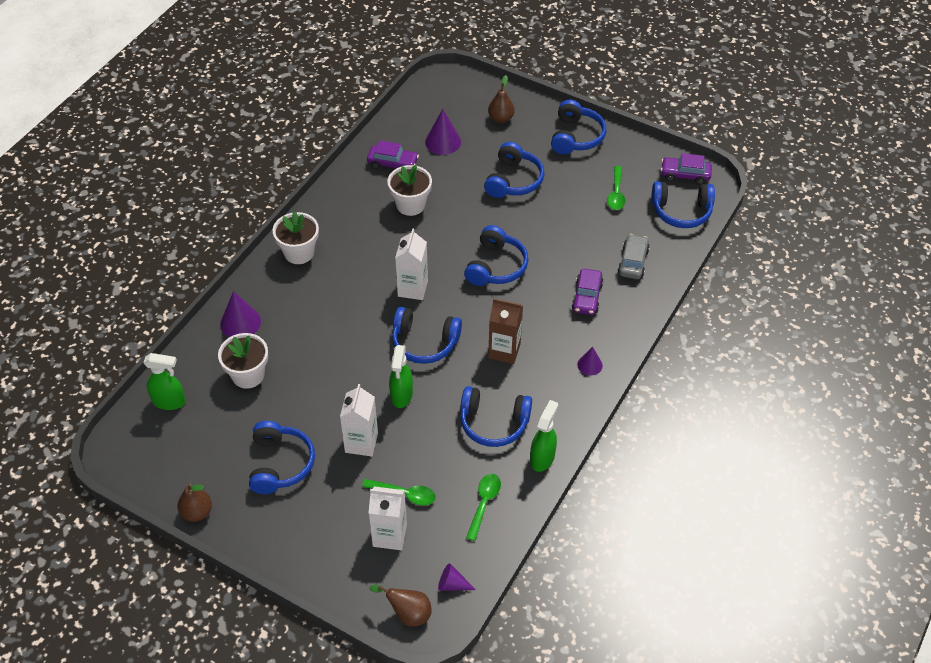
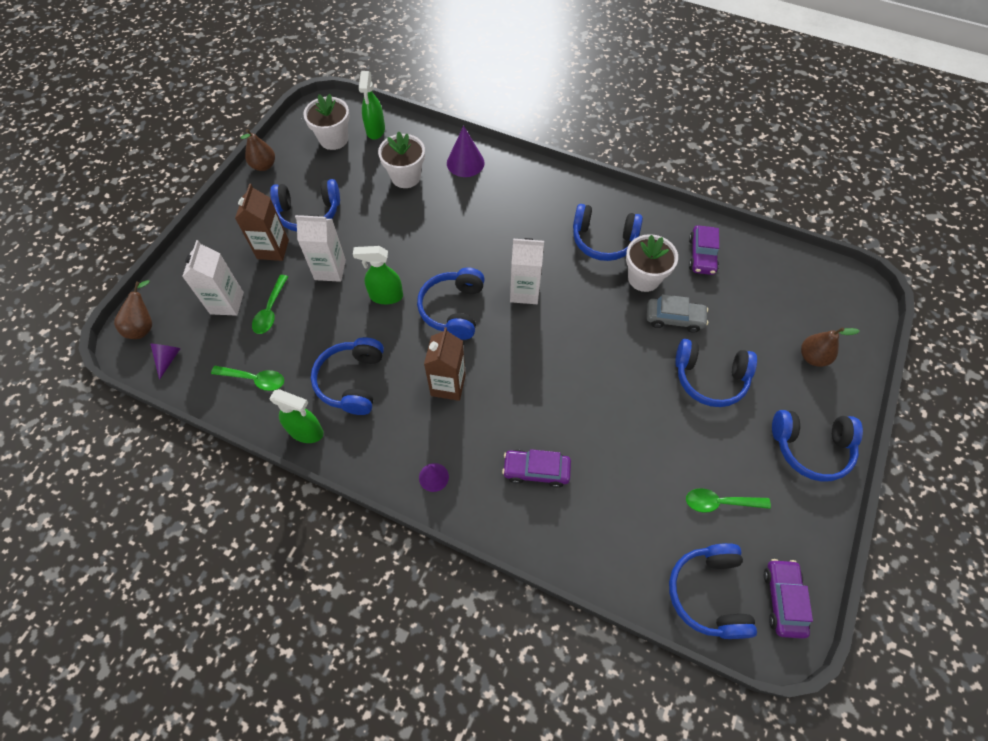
camera: 85 degrees right, 10 degrees up
white flower pot [273,211,319,264] -> white flower pot moved to [303,94,350,150]
purple cone [425,109,461,155] -> none
blue headphones [464,225,528,286] -> blue headphones moved to [573,204,643,261]
grey car [618,234,650,279] -> grey car moved to [647,294,708,333]
none -> brown carton [235,184,289,261]

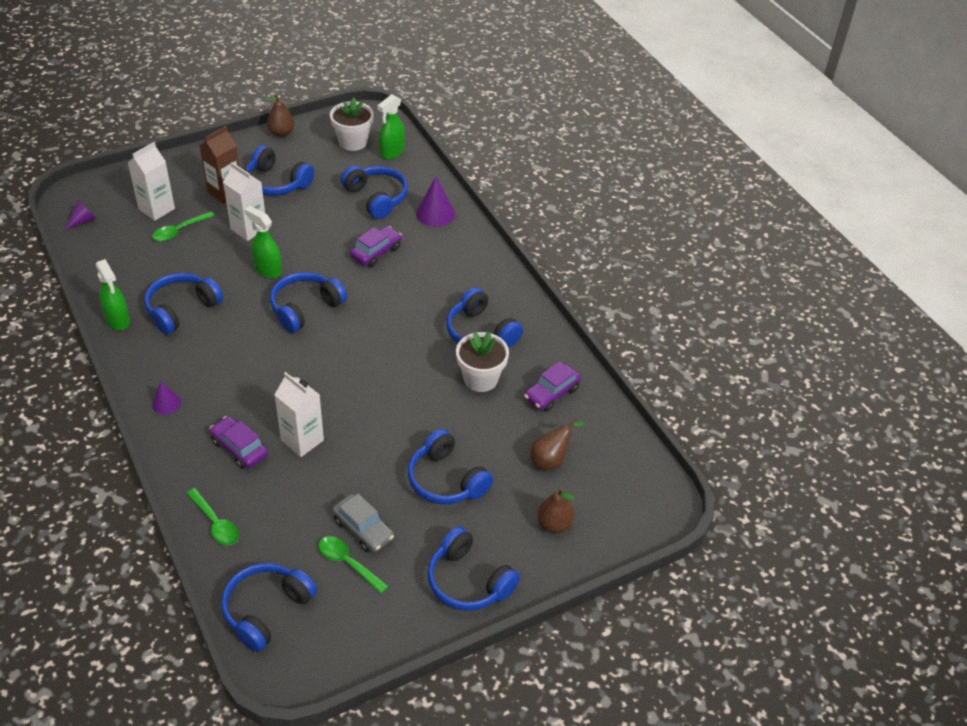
camera: 35 degrees right, 15 degrees down
brown pear [114,280,152,339] -> brown pear moved to [530,419,585,470]
green spoon [211,366,284,391] -> green spoon moved to [186,488,239,545]
white flower pot [378,131,425,188] -> blue headphones [341,166,408,219]
brown carton [424,327,466,401] -> none
white carton [510,238,544,304] -> white carton moved to [274,372,324,457]
grey car [647,294,708,333] -> grey car moved to [332,494,394,552]
purple car [764,559,813,639] -> purple car moved to [350,226,402,267]

